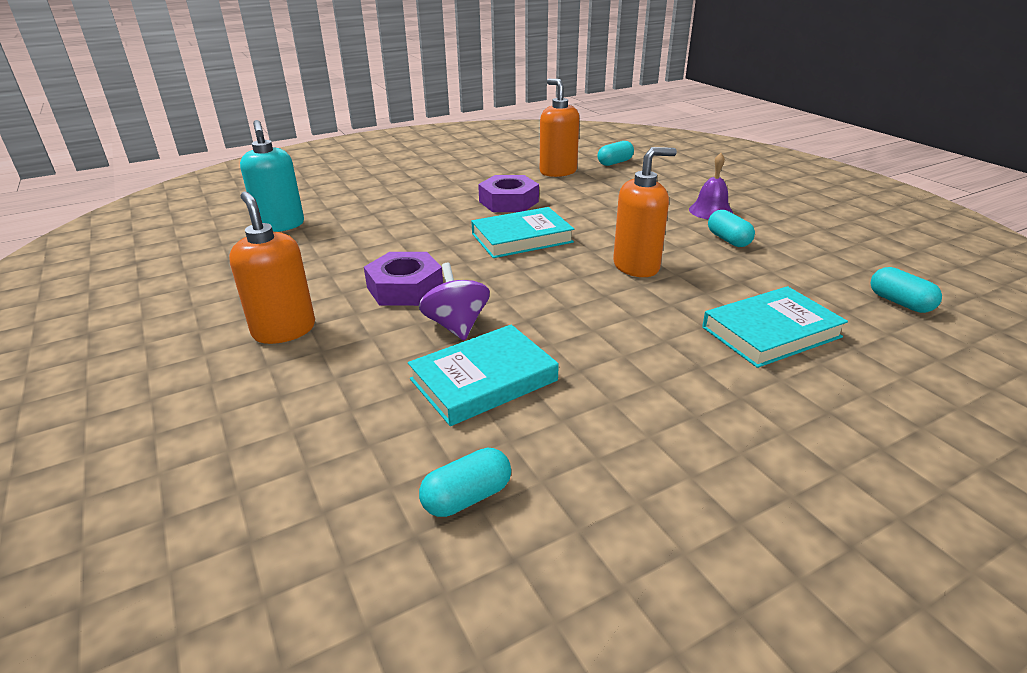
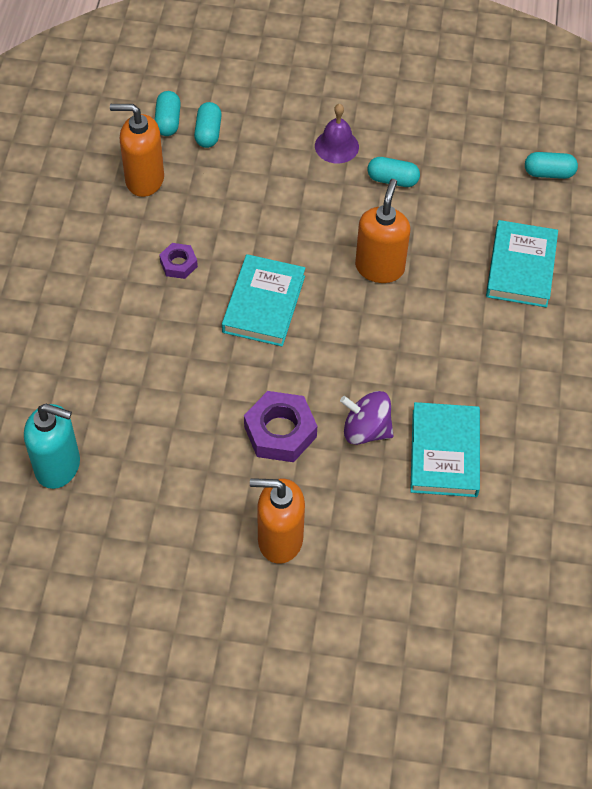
camera: 55 degrees left, 25 degrees up
turquoise capsule [419,448,511,517] -> turquoise capsule moved to [194,102,222,148]
purple nut [478,175,539,212] -> purple nut [159,243,198,279], size x0.56

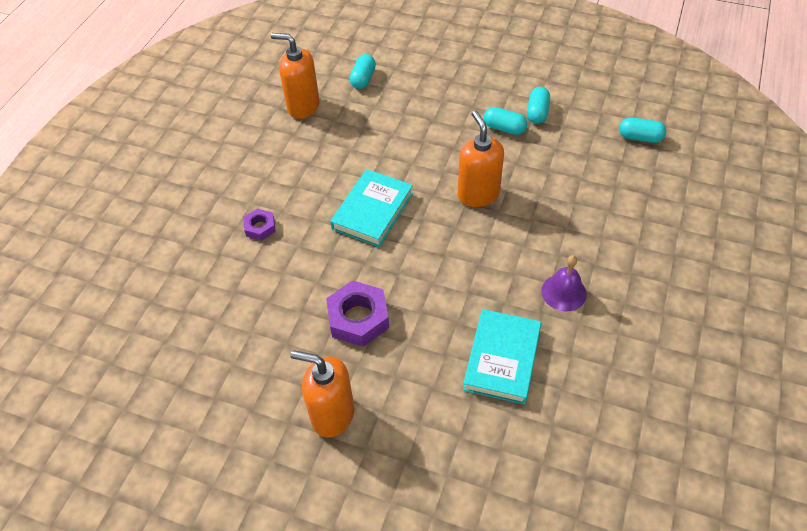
camera: 15 degrees right, 5 degrees down
turquoise soap dispenser [24,404,80,489] -> none
turquoise capsule [155,91,181,136] -> turquoise capsule moved to [527,87,550,124]
purple nut [159,243,198,279] -> purple nut moved to [243,208,276,241]
purple bell [315,104,359,163] -> purple bell moved to [541,255,587,311]
purple spinning top [340,391,394,445] -> none
orange soap dispenser [355,179,410,283] -> orange soap dispenser turned 45 degrees counterclockwise [458,111,504,207]
turquoise book [486,220,558,308] -> none

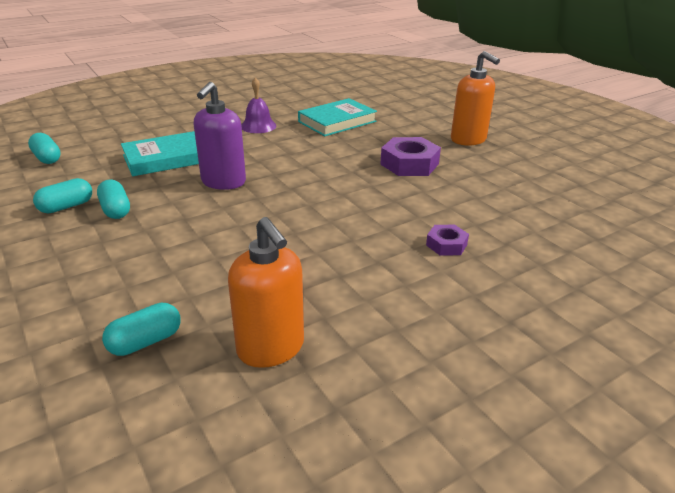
camera: 145 degrees left, 20 degrees down
turquoise book [330,169,413,247] -> turquoise book moved to [121,131,199,176]
orange soap dispenser [458,111,504,207] -> purple soap dispenser [194,82,246,190]

